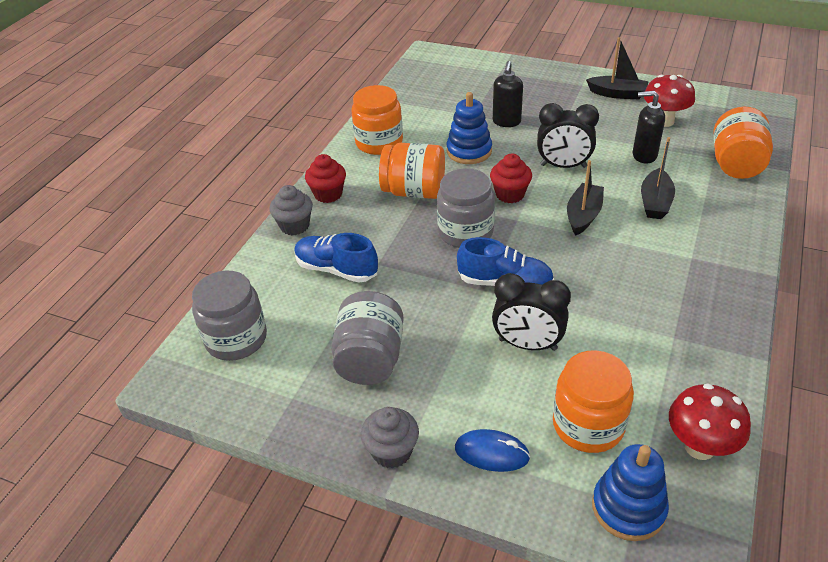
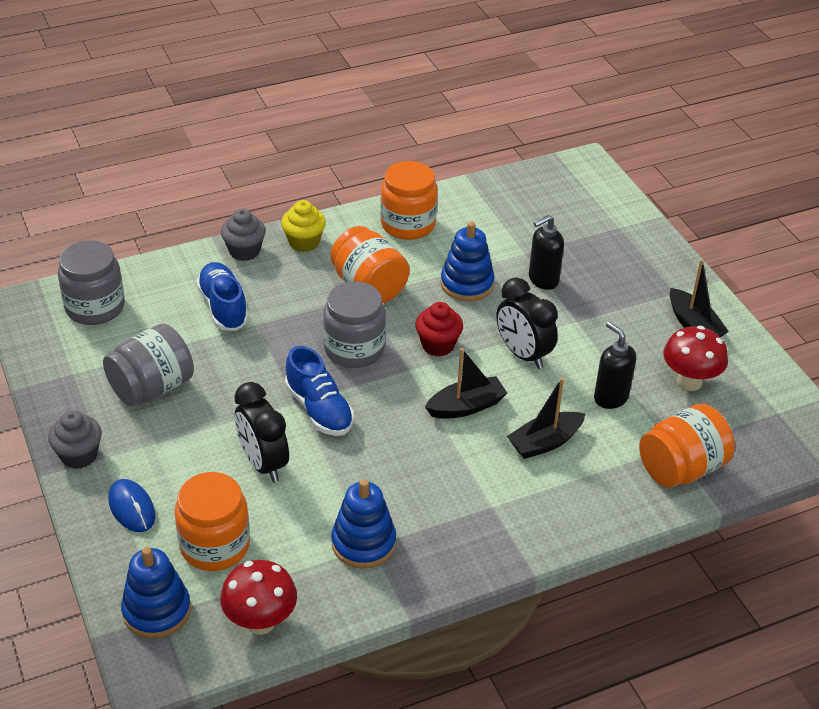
camera: 40 degrees right, 0 degrees up
red cupcake [305,154,346,203] -> yellow cupcake [281,200,326,252]
none -> blue stacking toy [331,479,396,569]

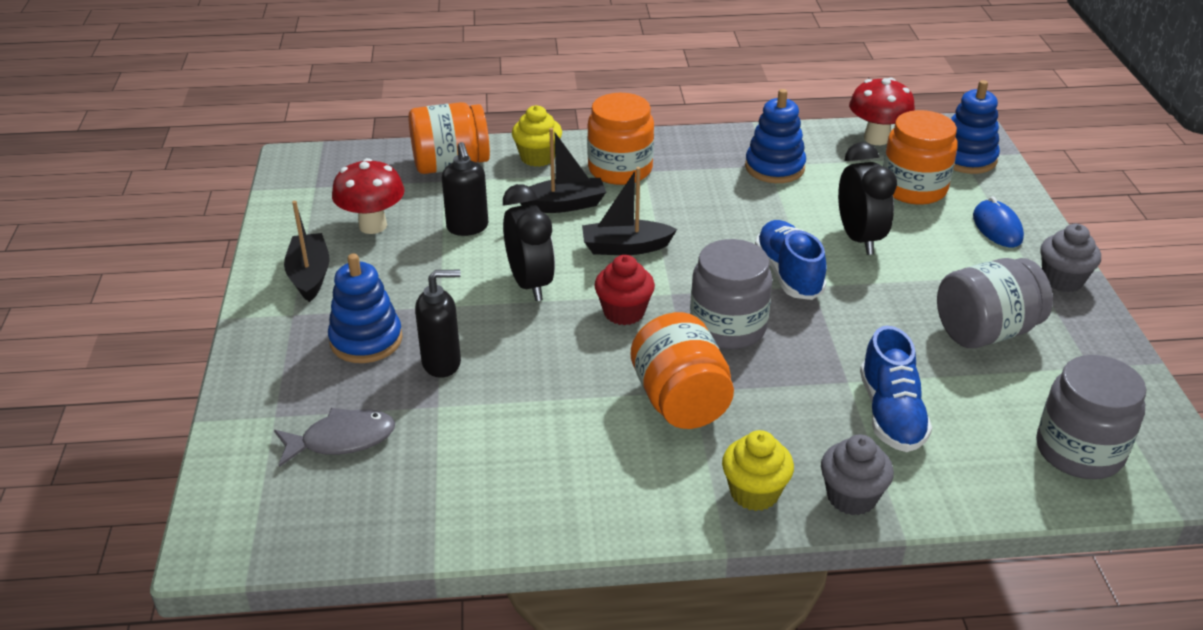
camera: 160 degrees left, 5 degrees down
orange jar [380,161,438,240] -> orange jar moved to [587,93,654,185]
blue stacking toy [441,222,495,301] -> blue stacking toy moved to [328,253,402,363]
none -> grey fish [274,408,395,467]
none -> yellow cupcake [512,105,562,167]

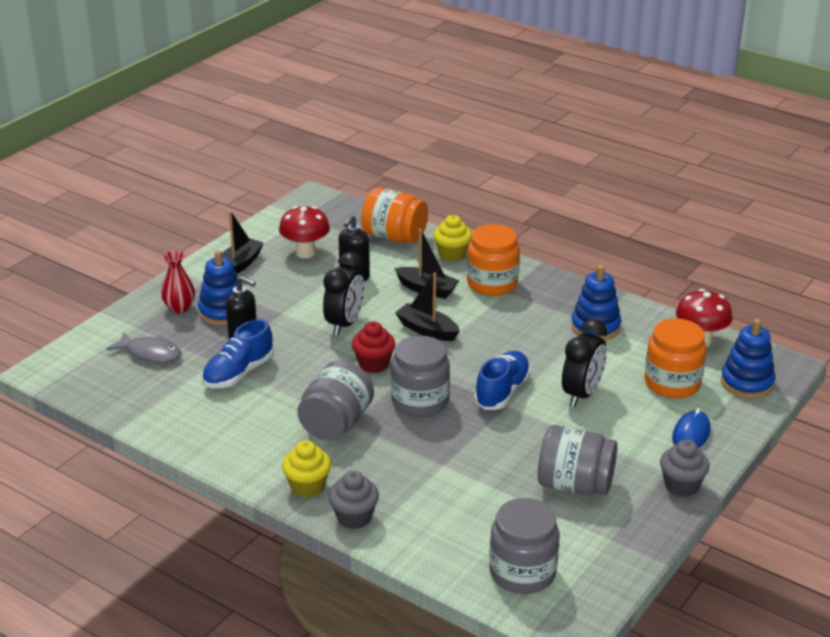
camera: 40 degrees right, 5 degrees down
orange jar [631,312,734,429] -> grey jar [298,360,374,441]
blue shoe [860,326,932,452] -> blue shoe moved to [202,319,274,388]
none -> red vase [161,251,195,313]

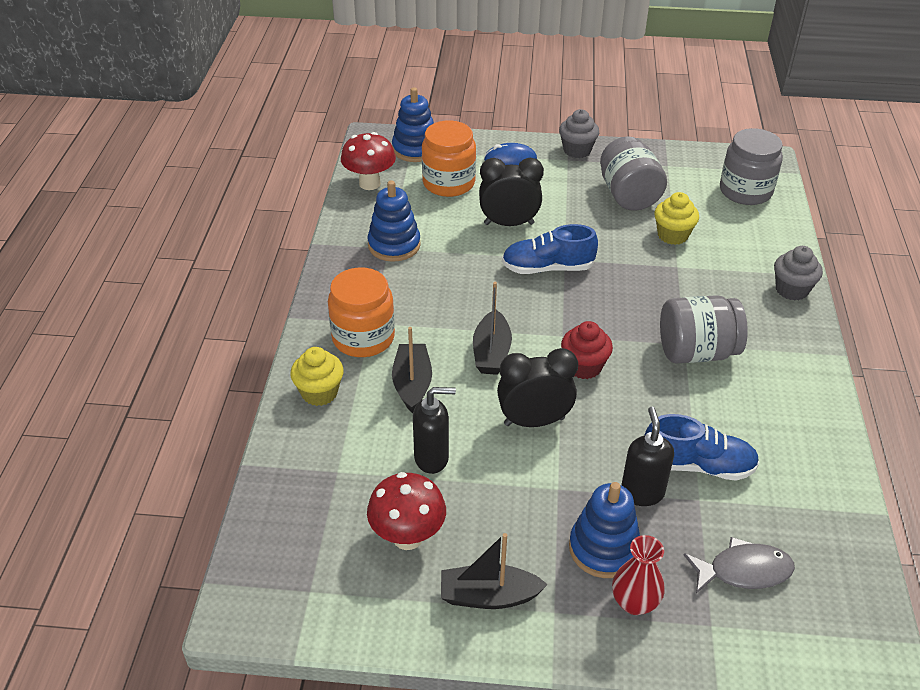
camera: 120 degrees left, 10 degrees up
grey fish [106,332,182,363] -> grey fish turned 90 degrees clockwise [684,537,795,593]
yellow cupcake [282,440,331,498] -> yellow cupcake moved to [654,192,699,245]
orange jar [361,188,428,243] -> none
grey jar [391,336,450,417] -> none

